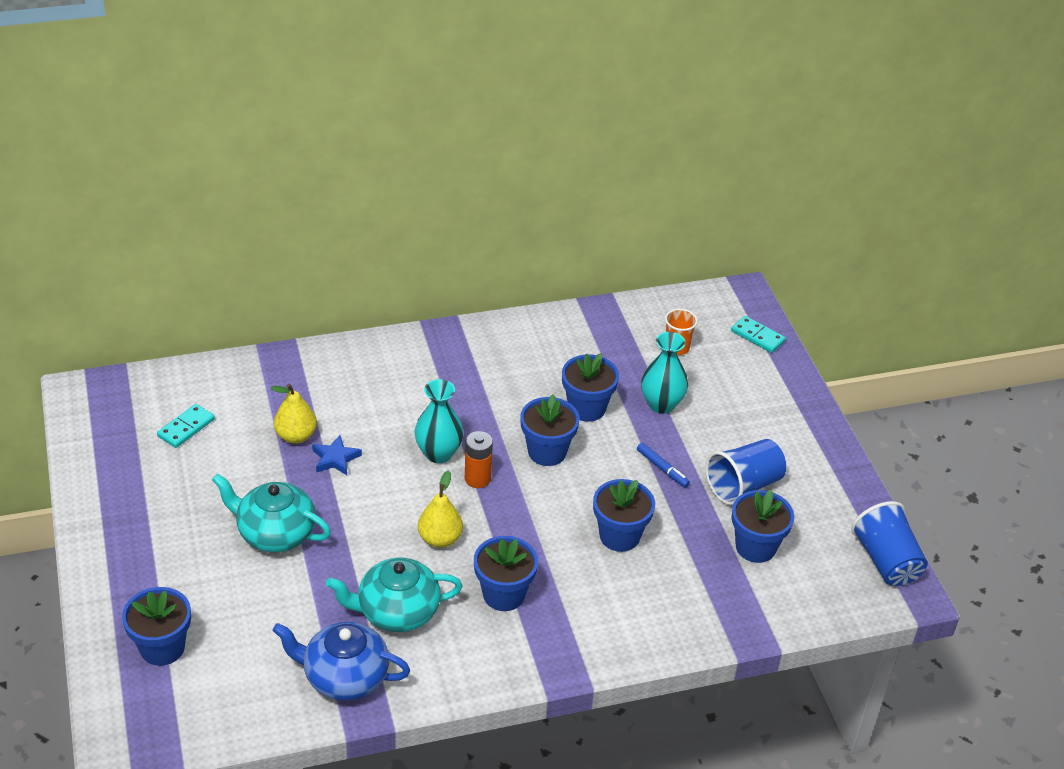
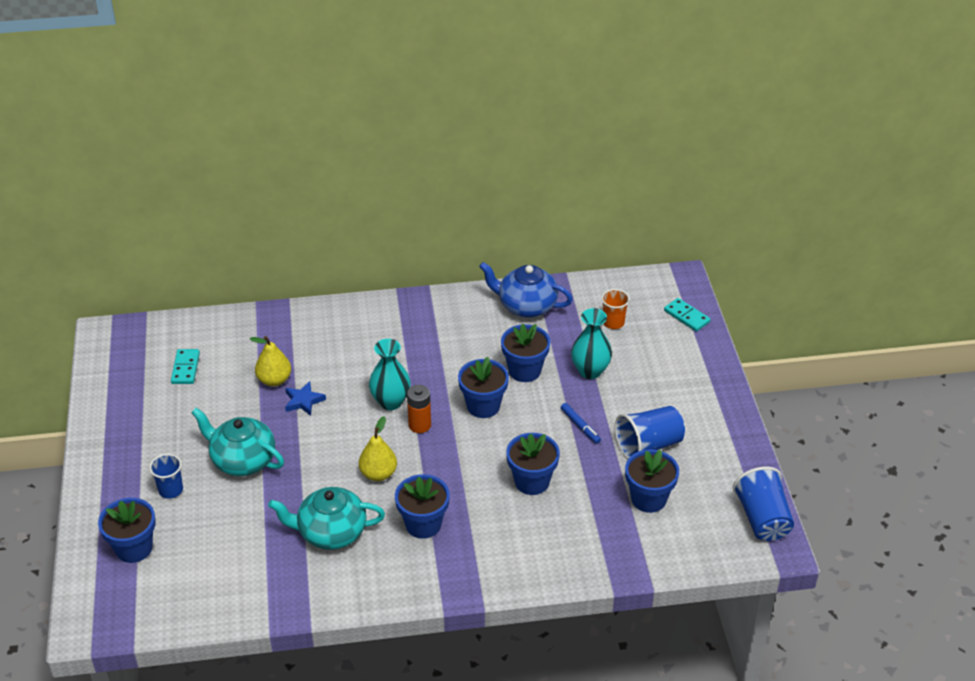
camera: 10 degrees right, 0 degrees up
turquoise domino [157,404,215,448] -> turquoise domino turned 45 degrees counterclockwise [171,349,200,384]
blue teapot [273,622,410,701] -> blue teapot moved to [479,262,573,317]
none -> blue cup [149,454,183,499]

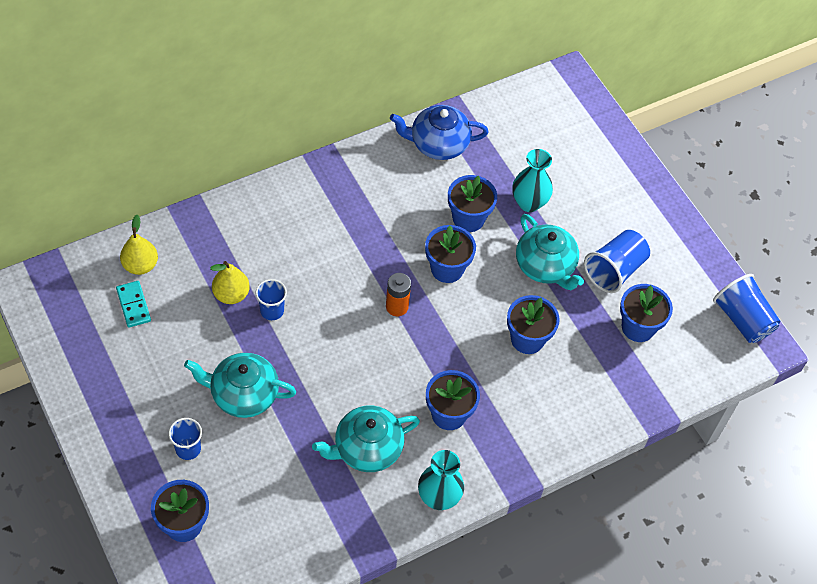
camera: 25 degrees left, 15 degrees up
blue star [285,381,326,416] -> blue cup [255,279,287,320]
yellow pear [359,416,397,481] -> yellow pear moved to [120,215,158,275]
turquoise vase [369,339,411,410] -> turquoise vase moved to [418,450,464,510]
blue marker [560,403,601,444] -> turquoise teapot [516,214,584,290]
orange cup [601,289,630,329] -> none
turquoise domino [664,298,711,332] -> none

